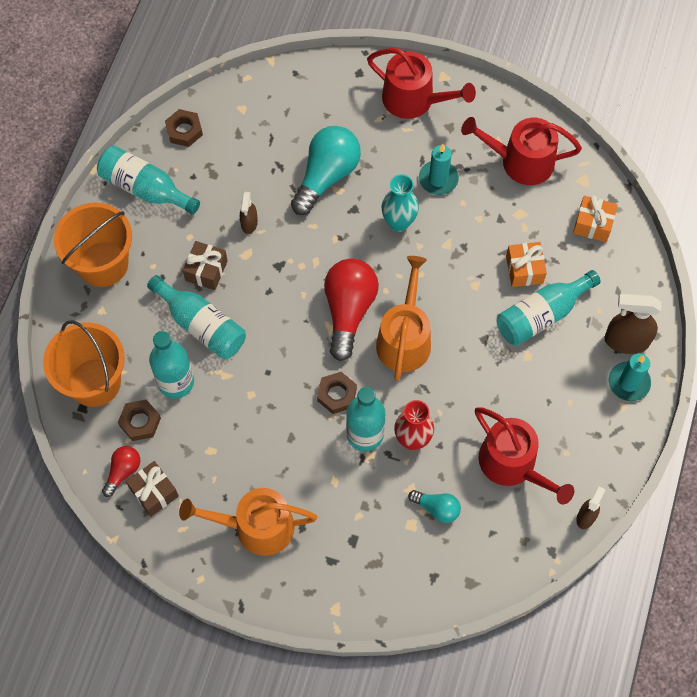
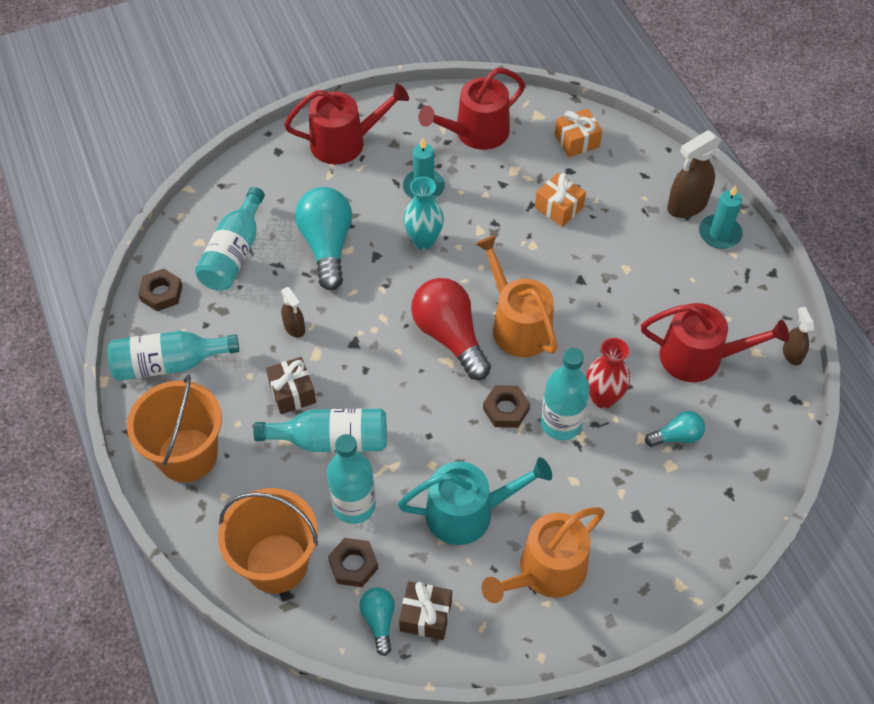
camera: 40 degrees left, 10 degrees down
red light bulb [102,446,140,497] -> turquoise light bulb [359,587,395,656]
turquoise bottle [497,270,601,346] -> turquoise bottle moved to [195,187,265,291]
none -> turquoise watering can [398,457,552,545]

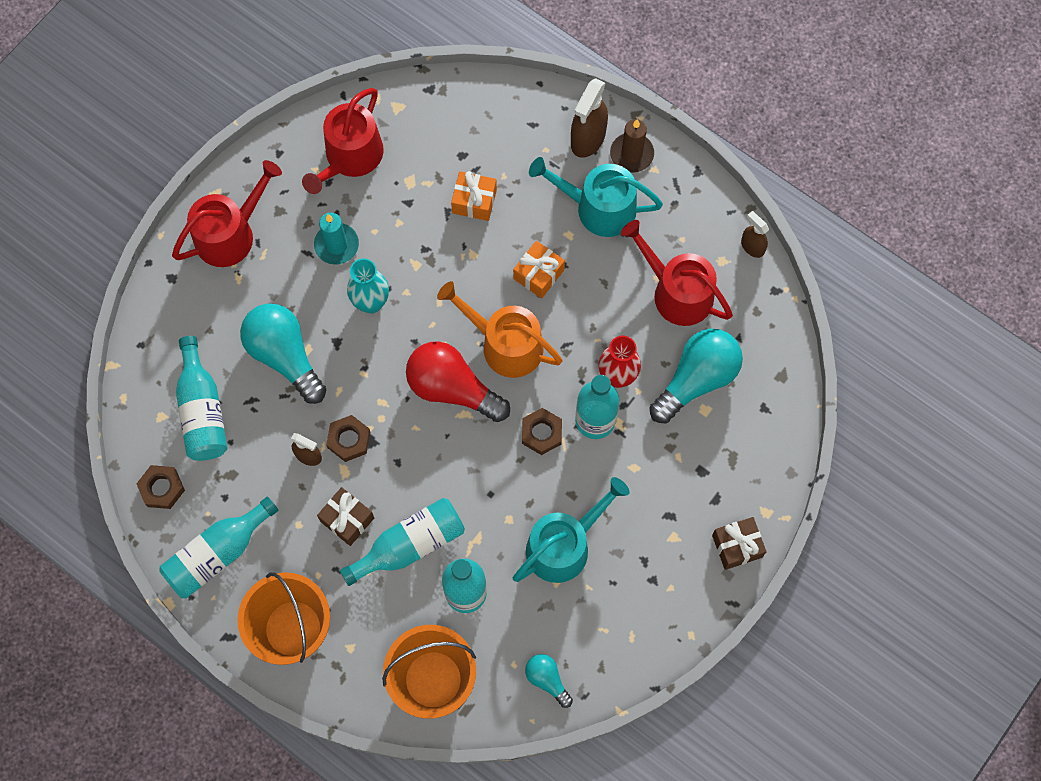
camera: 30 degrees left, 15 degrees up
brown nut [328,538,378,587] -> brown nut moved to [326,415,370,462]
brown gift [399,581,452,640] -> brown gift moved to [712,517,767,570]
orange watering can [481,507,605,603] -> none
orange gift [555,108,603,157] -> orange gift moved to [513,241,565,299]
red watering can [641,303,789,382] -> red watering can turned 120 degrees counterclockwise [621,220,733,326]
turquoise light bulb [645,411,705,447] -> turquoise light bulb [649,329,743,423], size x1.95
turquoise candle [699,185,743,249] -> brown candle [610,119,654,172]
none -> turquoise watering can [529,157,663,237]

